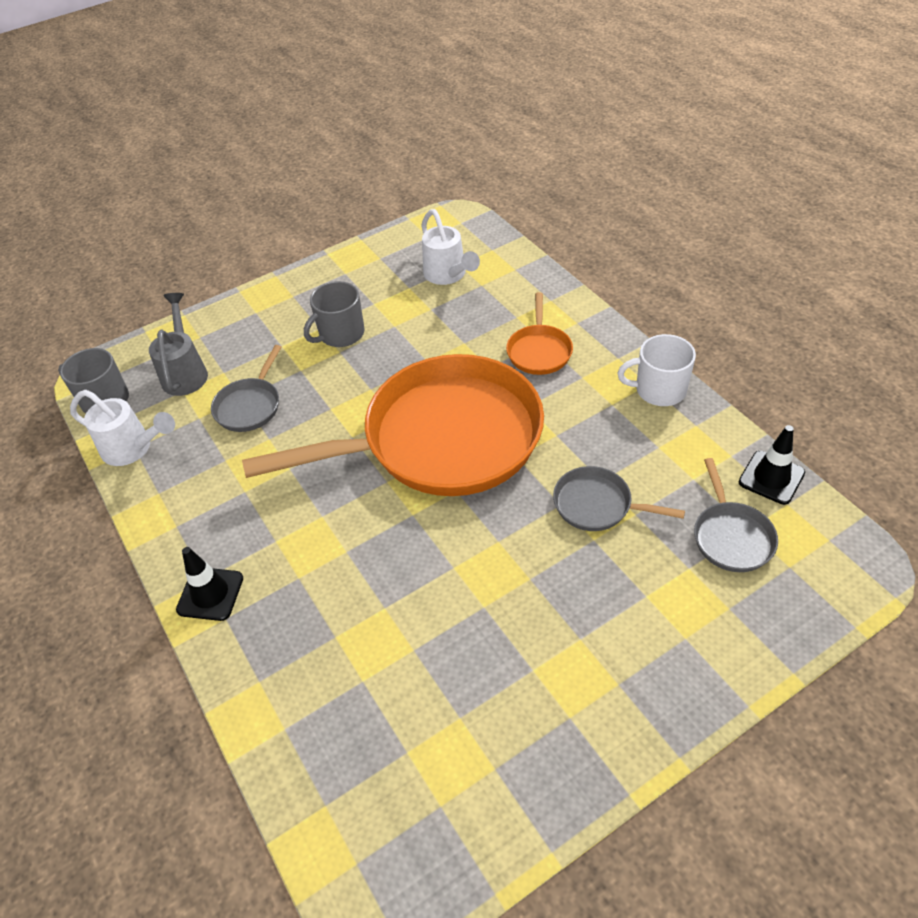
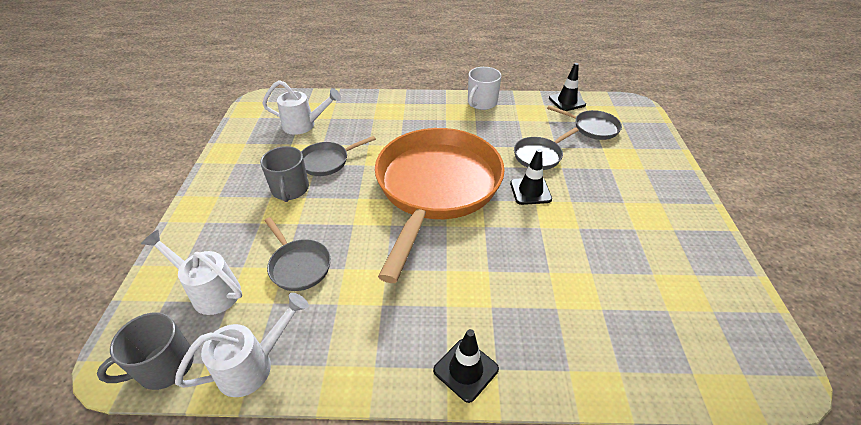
camera: 60 degrees left, 5 degrees down
grey watering can [149,293,208,396] -> white watering can [141,230,242,315]
orange pan [506,292,573,375] -> none
none -> grey pan [301,136,376,176]
none -> black traffic cone [510,149,552,205]

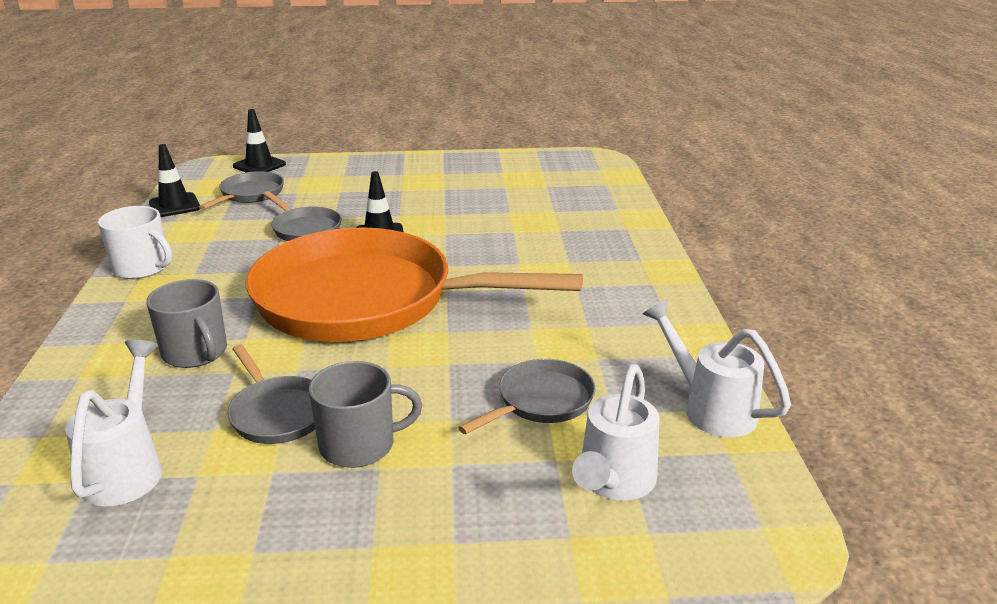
camera: 95 degrees left, 15 degrees down
grey mug [97,312,194,390] -> grey mug moved to [147,279,227,368]
black traffic cone [433,329,499,403] -> black traffic cone moved to [233,109,286,172]

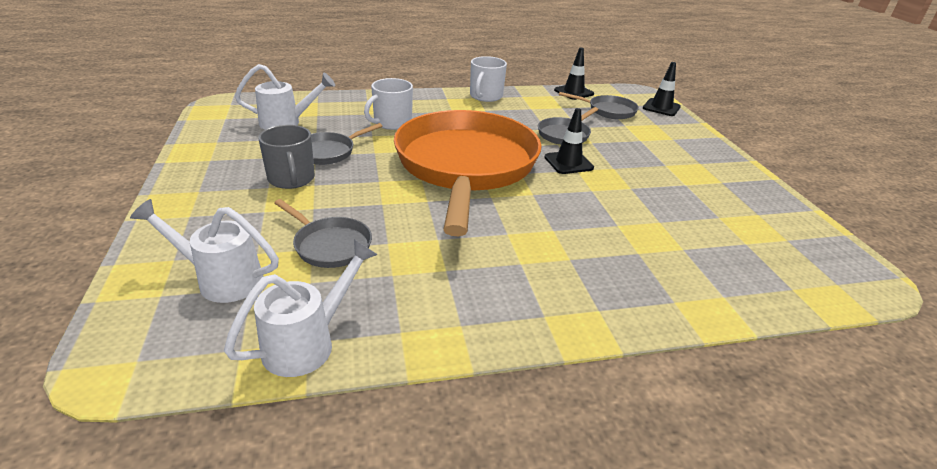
camera: 80 degrees right, 5 degrees up
grey mug [147,279,227,368] -> white mug [364,78,413,130]

